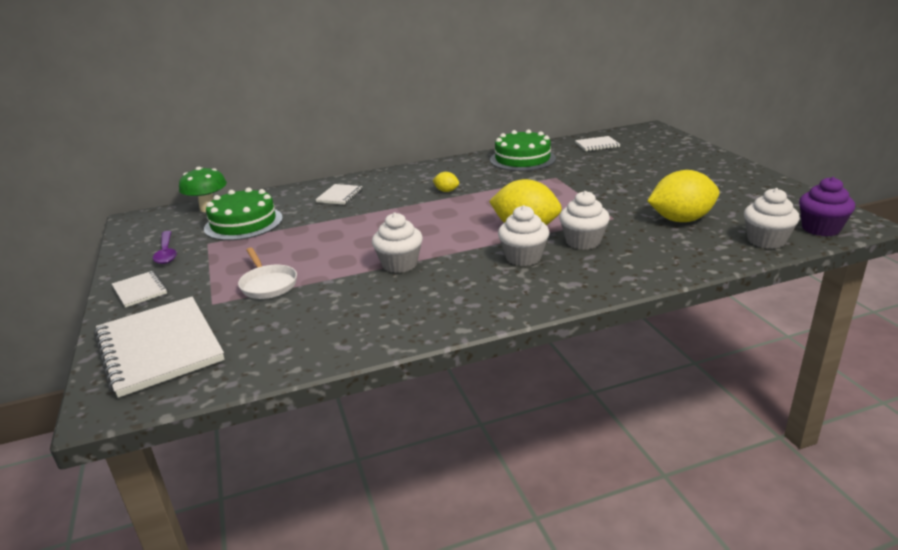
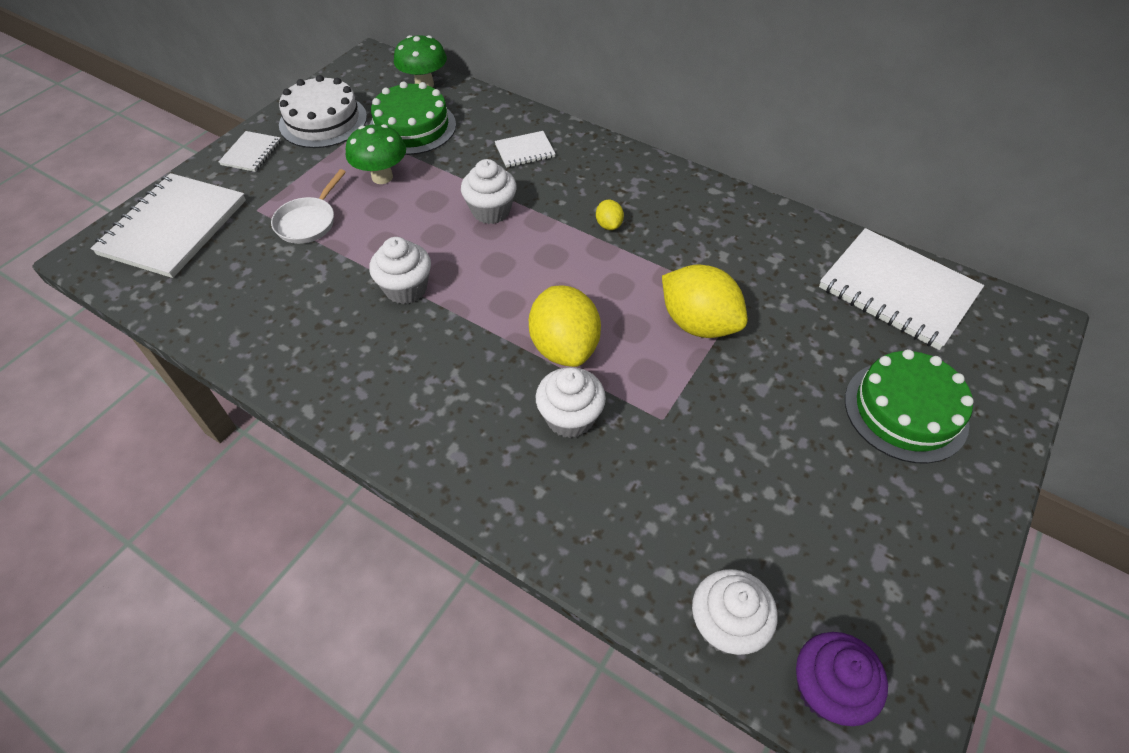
camera: 50 degrees right, 25 degrees up
purple spoon [153,231,177,264] -> white cake [279,75,367,148]
green cake [490,129,556,171] -> green cake moved to [845,349,974,463]
white cupcake [498,205,549,266] -> white cupcake moved to [461,159,517,224]
white notebook [575,136,620,151] -> white notebook [819,228,984,350], size x2.10
yellow lemon [648,170,719,222] -> yellow lemon moved to [662,264,748,338]
none -> green mushroom [346,124,406,184]

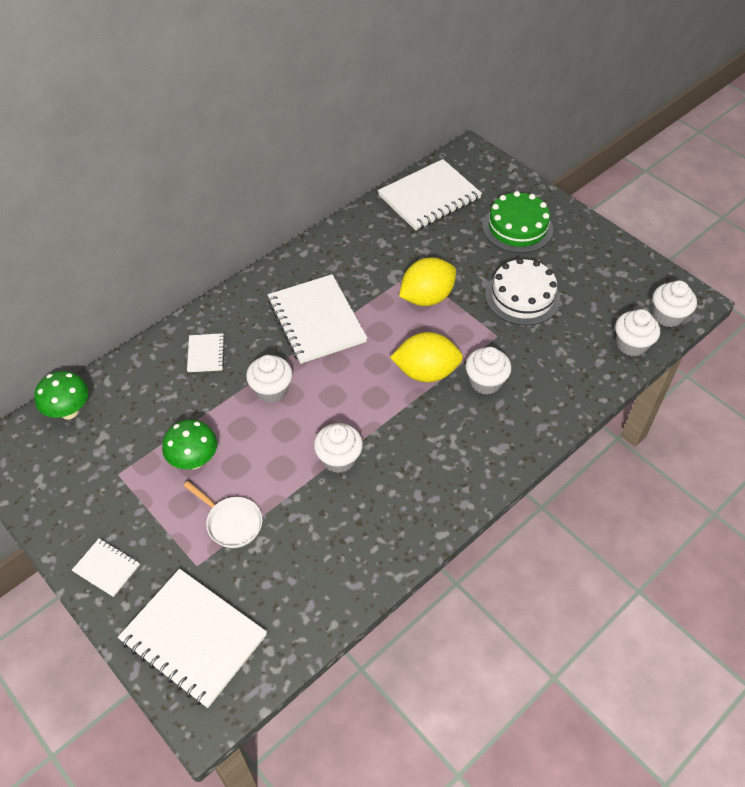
camera: 75 degrees left, 0 degrees up
white cake [279,75,367,148] -> white cake moved to [485,258,560,325]
green cake [370,81,456,155] -> none
yellow lemon [596,200,624,230] -> white notebook [268,274,367,364]
purple cupcake [796,632,888,726] -> white cupcake [653,280,697,327]

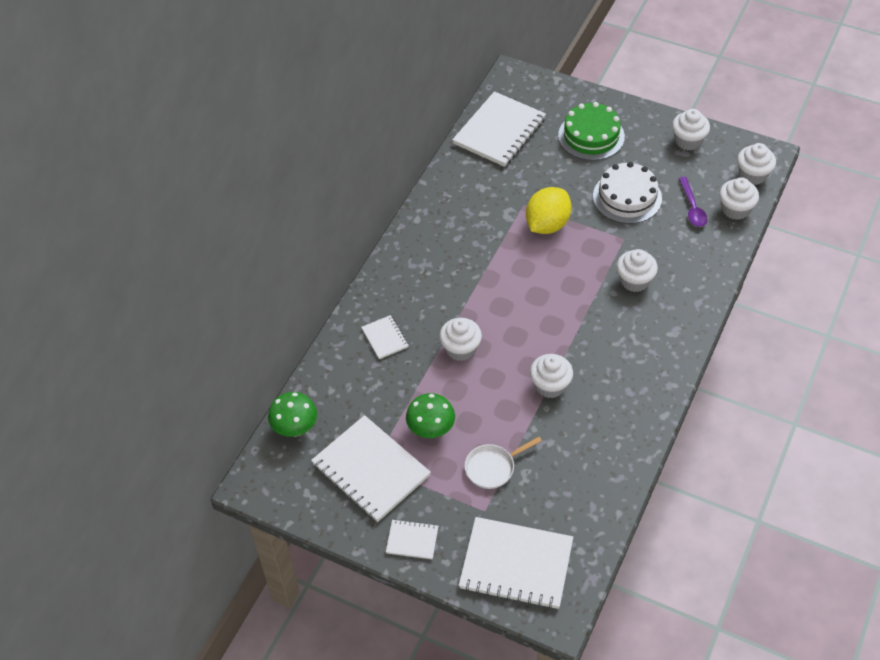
camera: 20 degrees left, 0 degrees up
white pan [184,481,263,548] -> white pan turned 135 degrees clockwise [465,437,542,489]
white notebook [268,274,367,364] -> white notebook moved to [311,415,431,522]
yellow lemon [390,332,463,382] -> none
none -> white cupcake [672,109,710,150]
none -> purple spoon [678,177,708,227]

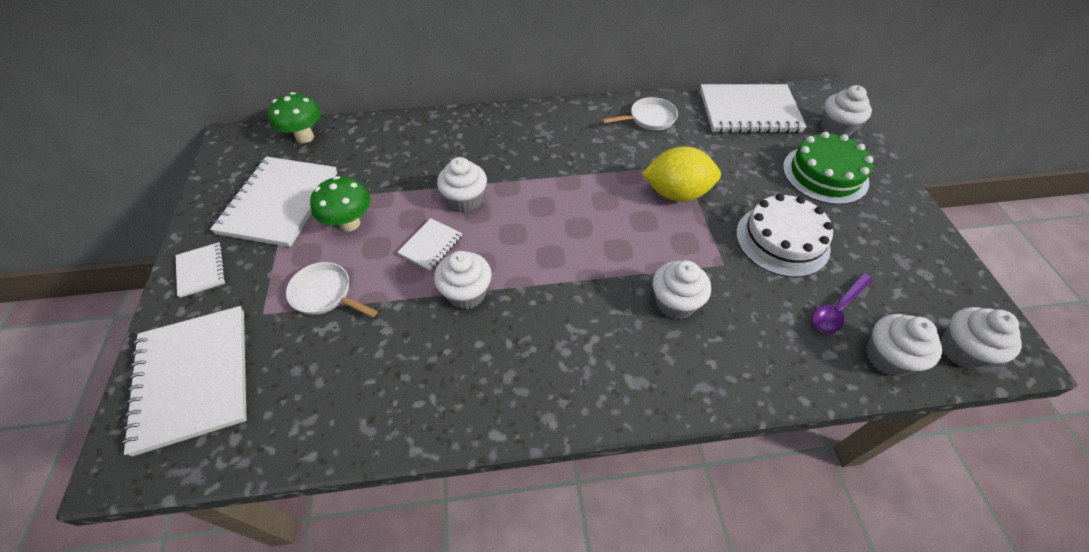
camera: 55 degrees right, 0 degrees up
white notebook [361,315,409,359] -> white notebook moved to [397,218,462,271]
white cupcake [672,109,710,150] -> white cupcake moved to [821,85,872,136]
none -> white pan [602,97,678,130]

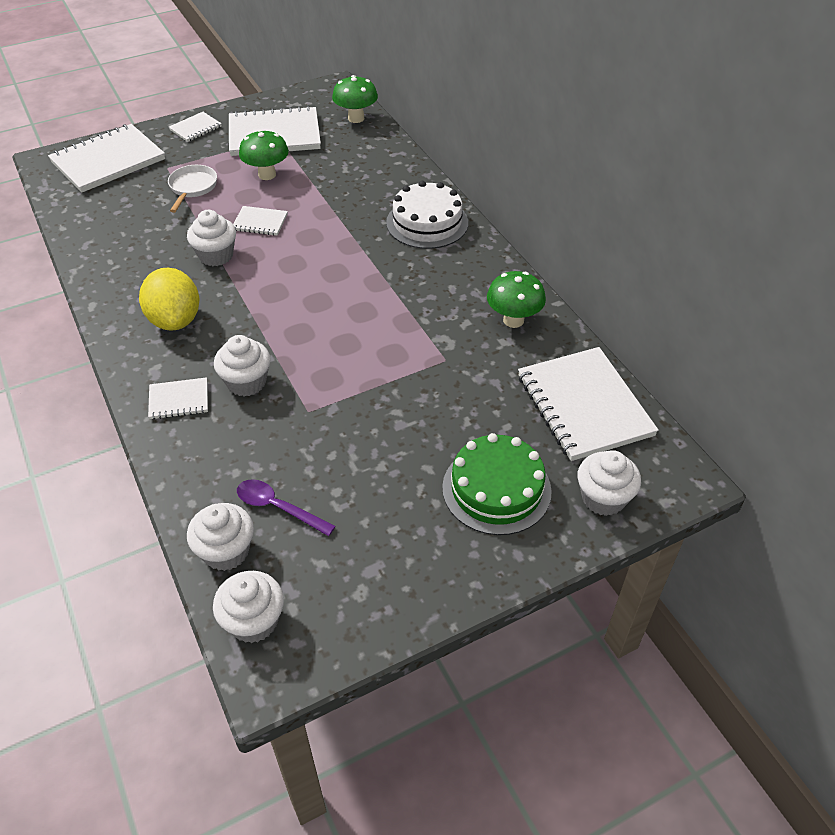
camera: 70 degrees right, 5 degrees down
white cupcake [437,157,487,213] -> none
white pan [602,97,678,130] -> green mushroom [487,271,546,328]
yellow lemon [642,146,721,202] -> yellow lemon moved to [139,268,200,331]
white cake [736,194,833,277] -> white cake moved to [386,181,468,249]
none -> white notebook [148,377,208,420]

